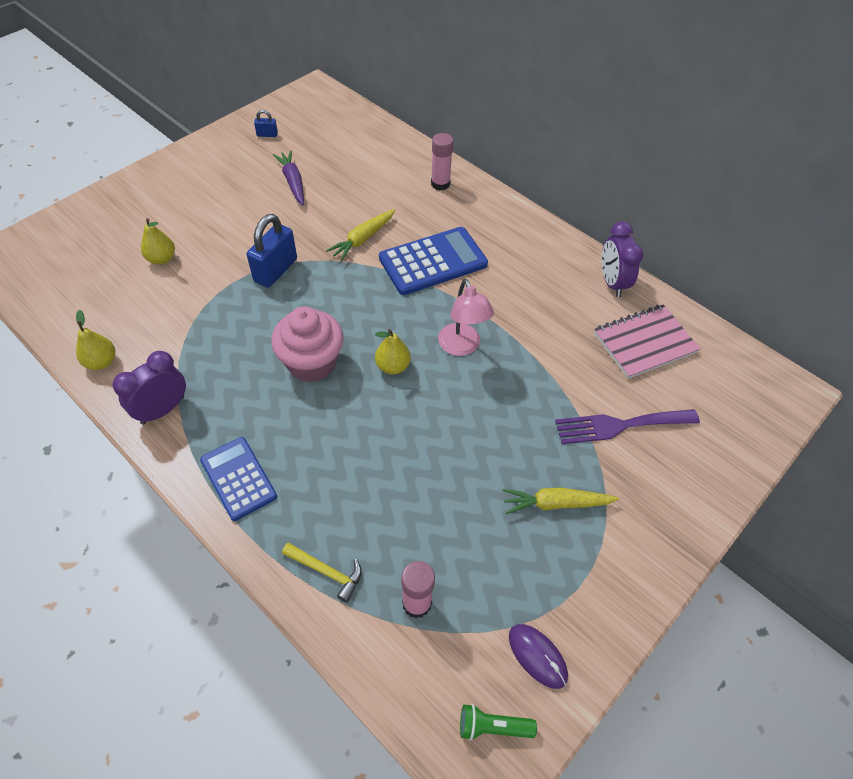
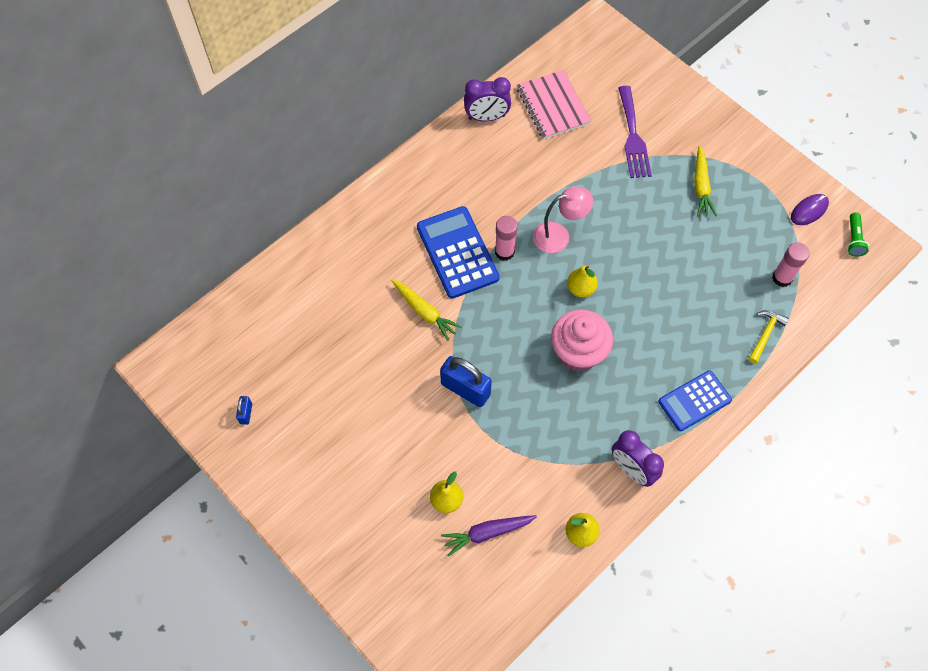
camera: 85 degrees left, 10 degrees up
purple carrot [273,150,304,205] -> purple carrot moved to [441,515,537,557]
pink glue stick [431,133,453,190] -> pink glue stick moved to [495,216,518,261]

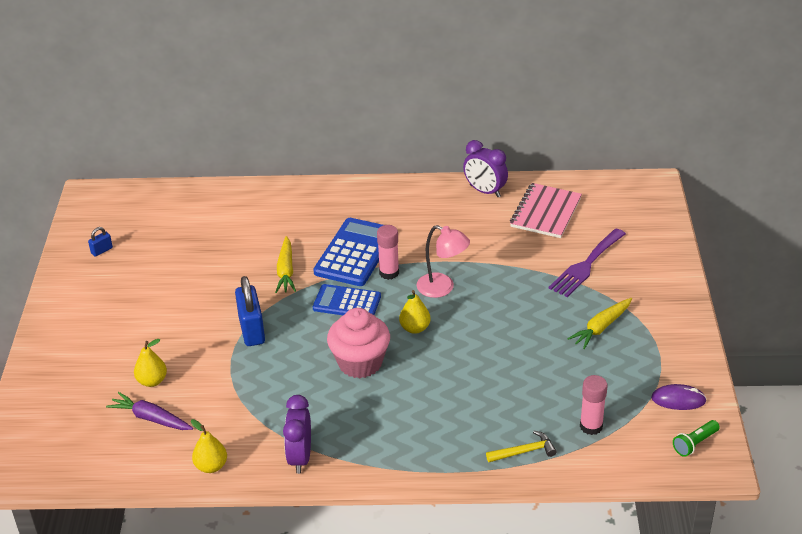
camera: 45 degrees right, 25 degrees down
blue calculator [658,370,732,431] -> blue calculator moved to [313,284,381,315]

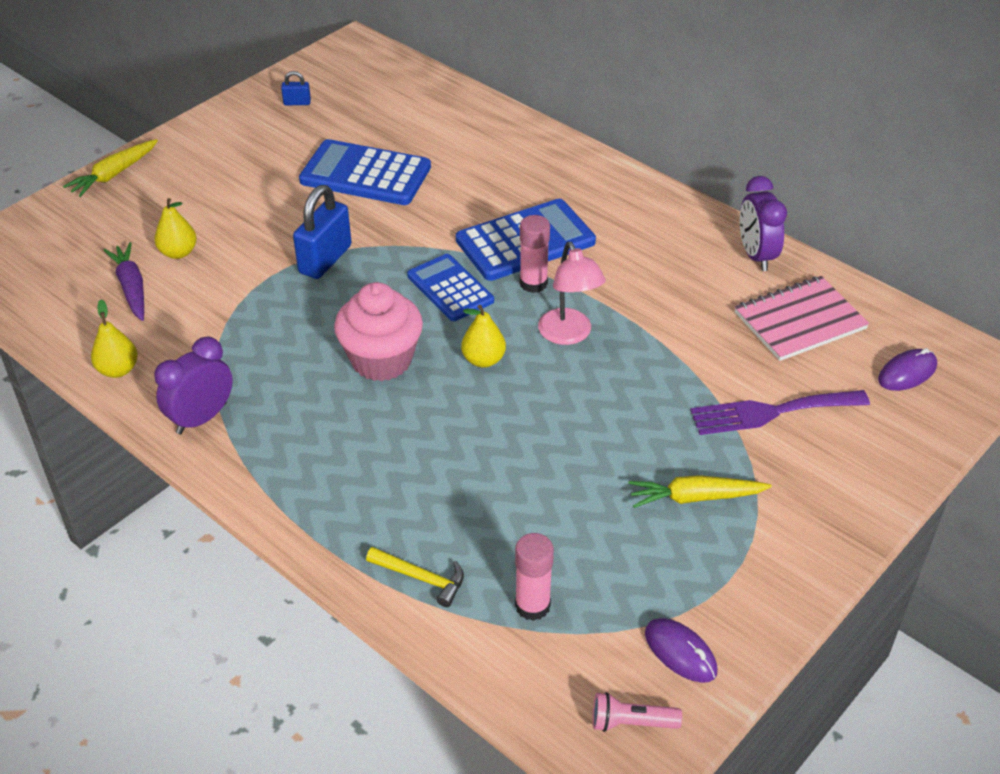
camera: 40 degrees right, 5 degrees up
yellow carrot [275,236,296,293] -> yellow carrot moved to [63,139,158,197]
green flashlight [673,420,720,457] -> pink flashlight [593,692,682,732]
none -> blue calculator [299,139,431,205]
none -> purple mouse [878,348,937,391]

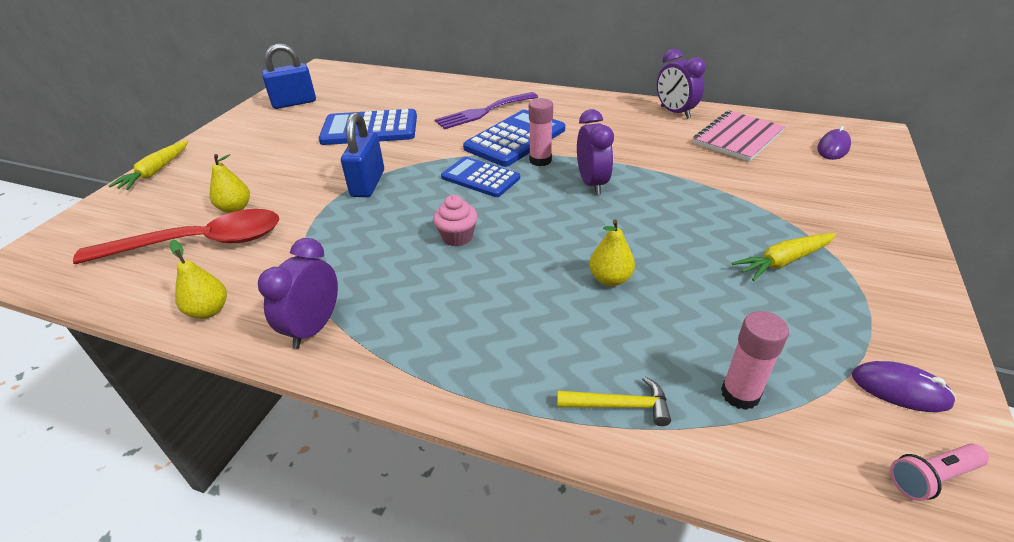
camera: 20 degrees left, 5 degrees down
purple carrot [104,242,144,321] -> red spoon [73,209,279,264]
blue padlock [281,71,311,105] -> blue padlock [262,44,316,109], size x2.10
pink cupcake [334,282,423,381] -> pink cupcake [433,195,477,247], size x0.56
yellow pear [461,305,506,368] -> yellow pear moved to [589,220,635,286]
pink lamp [538,242,606,345] -> purple clock [577,109,614,195]
purple fork [690,390,870,435] -> purple fork moved to [435,92,538,129]

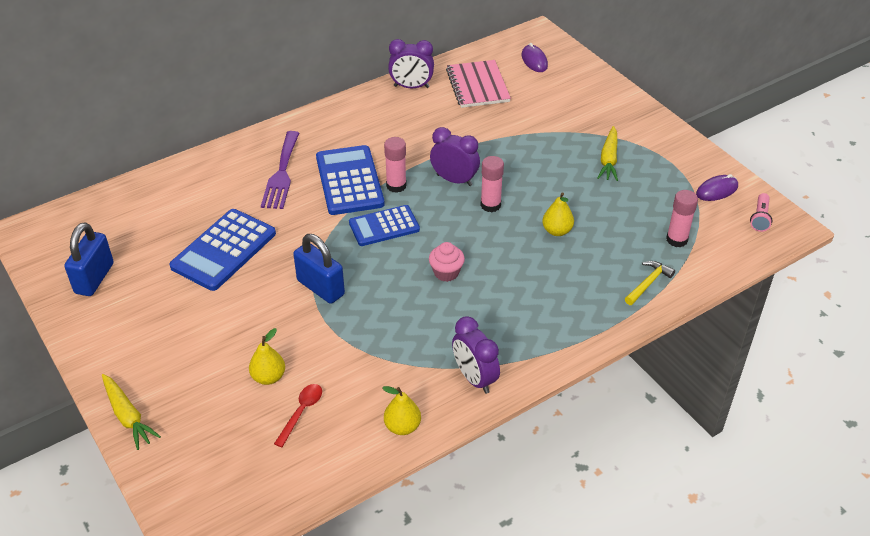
camera: 55 degrees left, 5 degrees up
red spoon [73,209,279,264] -> red spoon [274,384,322,447], size x0.44
none -> pink glue stick [480,156,504,212]

